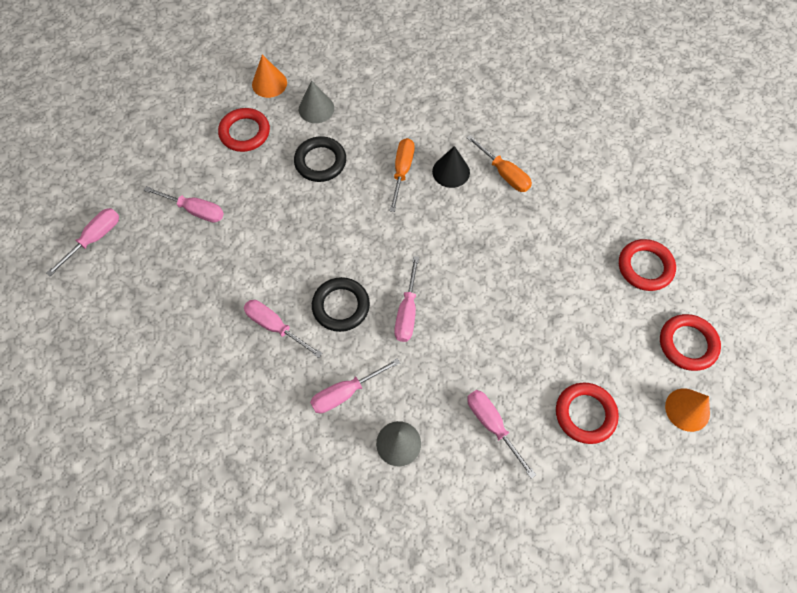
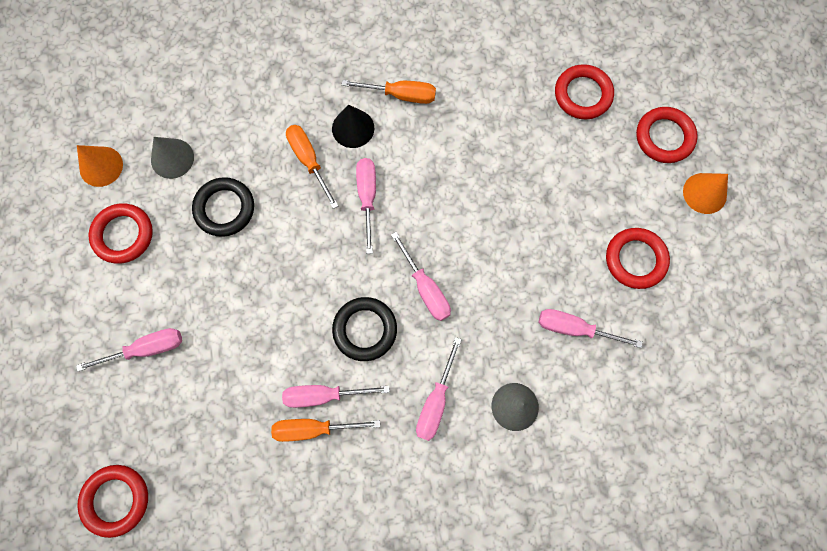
camera: 40 degrees left, 10 degrees up
pink screwdriver [46,208,119,276] -> pink screwdriver moved to [356,158,376,254]
none -> red ring [77,465,148,538]
none -> orange screwdriver [271,419,380,442]

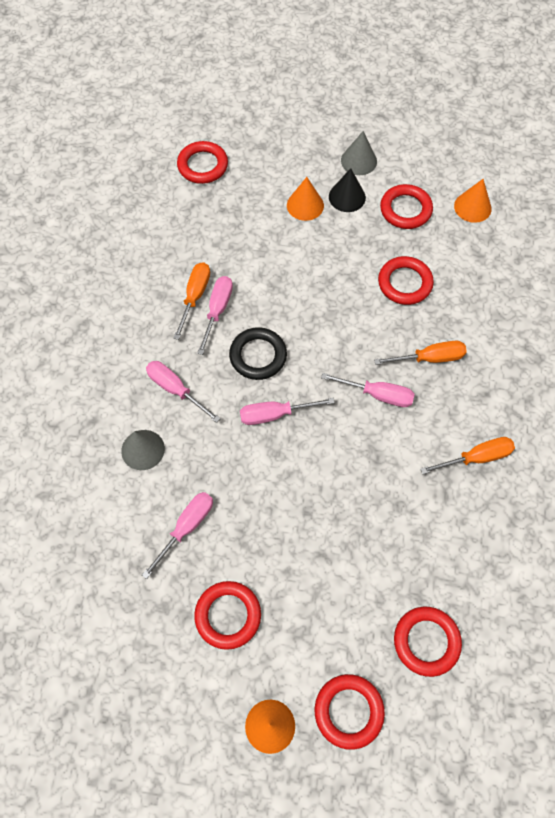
camera: 110 degrees right, 10 degrees down
pink screwdriver [76,328,182,372] -> orange cone [287,177,324,221]
grey cone [151,137,194,179] -> grey cone moved to [341,131,377,175]
black ring [192,177,254,237] -> red ring [378,256,434,305]
black cone [332,105,374,148] -> black cone moved to [329,168,366,212]
orange screwdriver [341,80,436,104] -> orange screwdriver turned 135 degrees counterclockwise [421,437,515,474]

